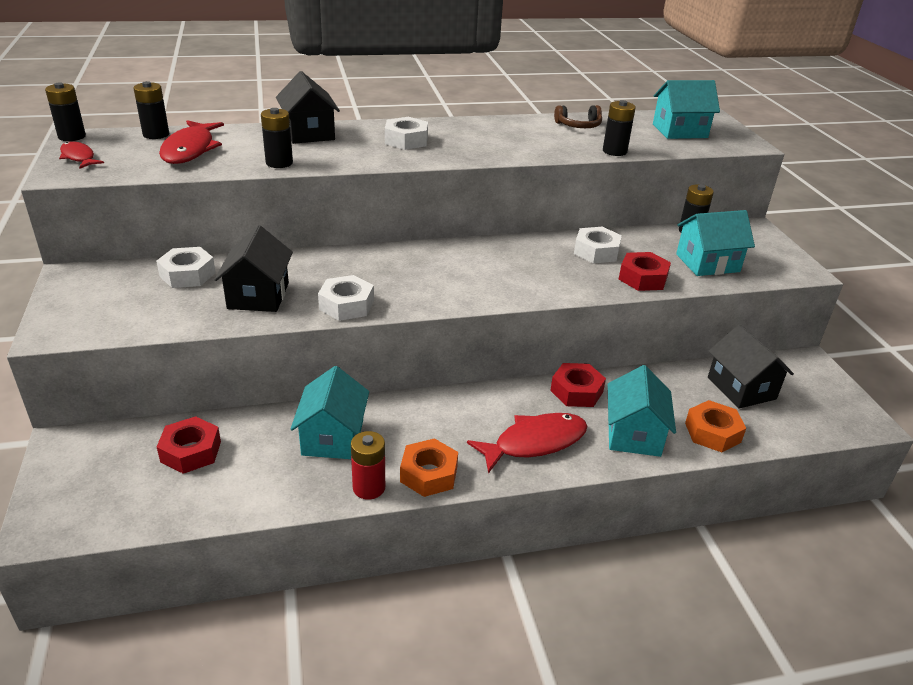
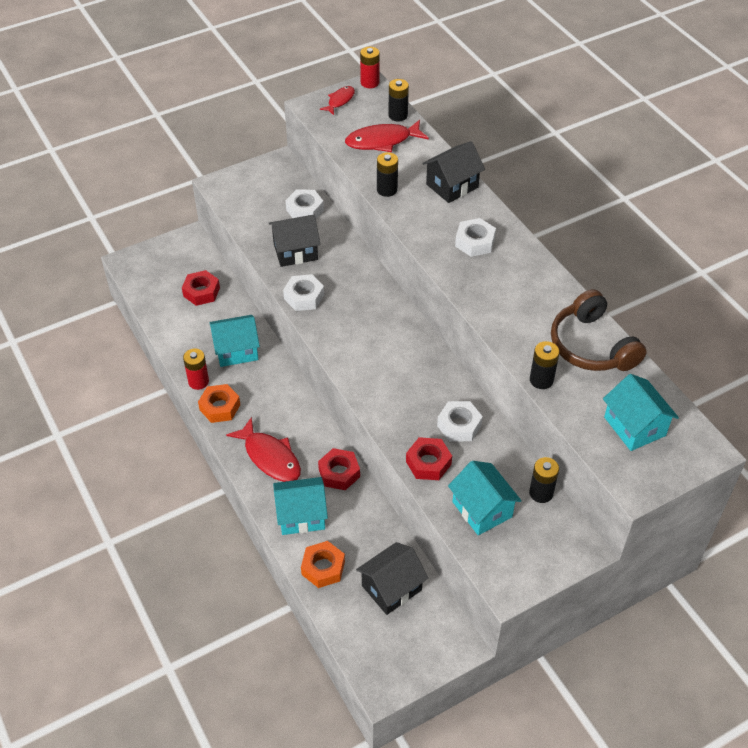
camera: 75 degrees right, 15 degrees up
black battery [45,82,86,141] -> red battery [360,47,380,88]
brown headphones [554,105,602,128] -> brown headphones [551,289,647,371], size x1.90

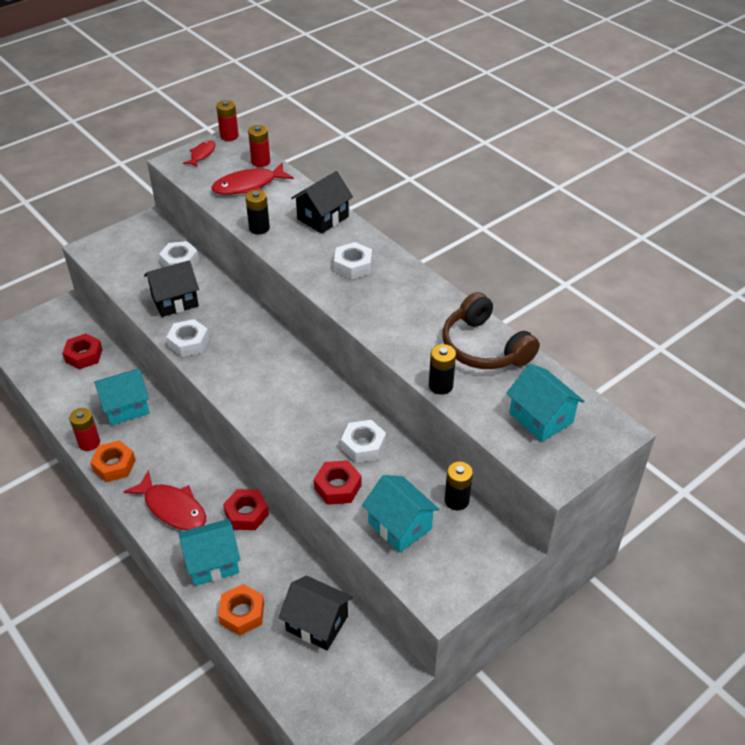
camera: 10 degrees left, 5 degrees down
black house [356,542,428,615] -> black house turned 75 degrees clockwise [278,575,353,650]
black battery [388,79,409,121] -> red battery [248,125,270,167]

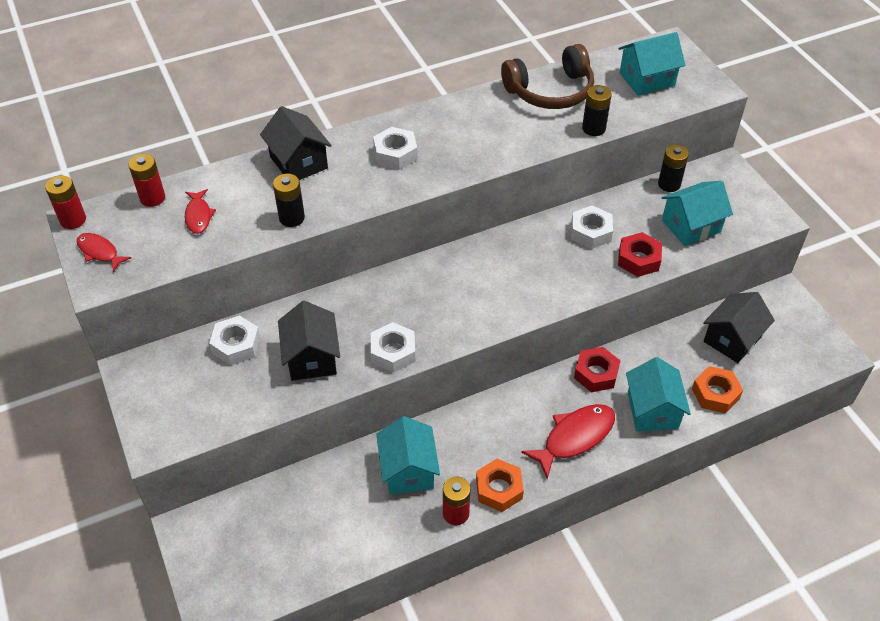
camera: 75 degrees left, 5 degrees up
red nut [62,333,103,369] -> none
red fish [212,162,294,195] -> red fish [185,189,216,234], size x0.58

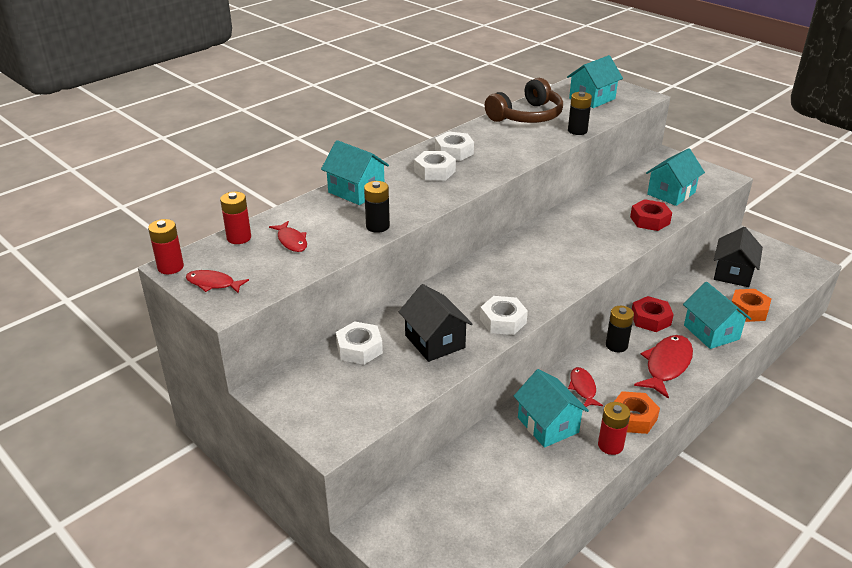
camera: 20 degrees left, 15 degrees down
black house [260,106,332,180] -> turquoise house [321,140,389,205]
white nut [571,205,613,249] -> white nut moved to [435,131,474,161]
black battery [658,145,689,192] -> black battery moved to [606,306,634,353]
none -> red fish [568,367,603,407]

